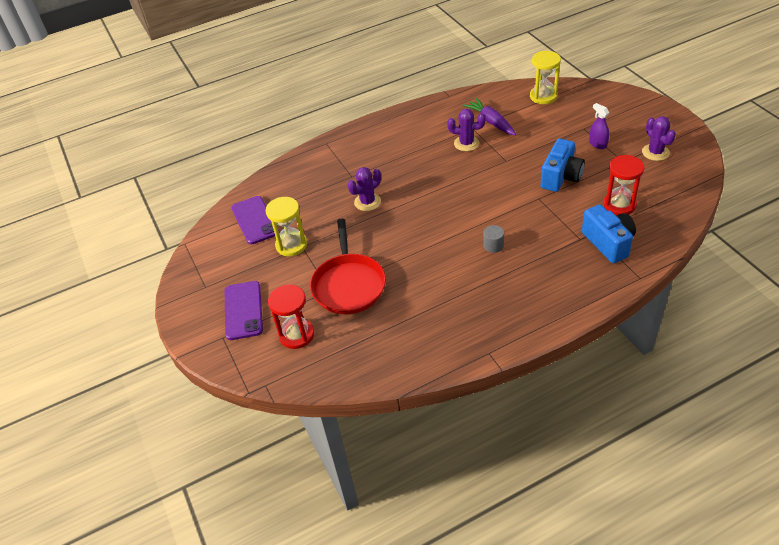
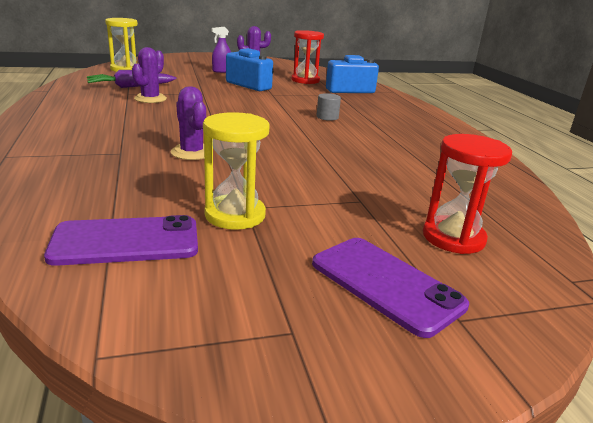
camera: 85 degrees left, 20 degrees down
purple phone [225,281,263,340] -> purple phone turned 45 degrees clockwise [312,238,469,338]
red pan [310,219,386,314] -> none

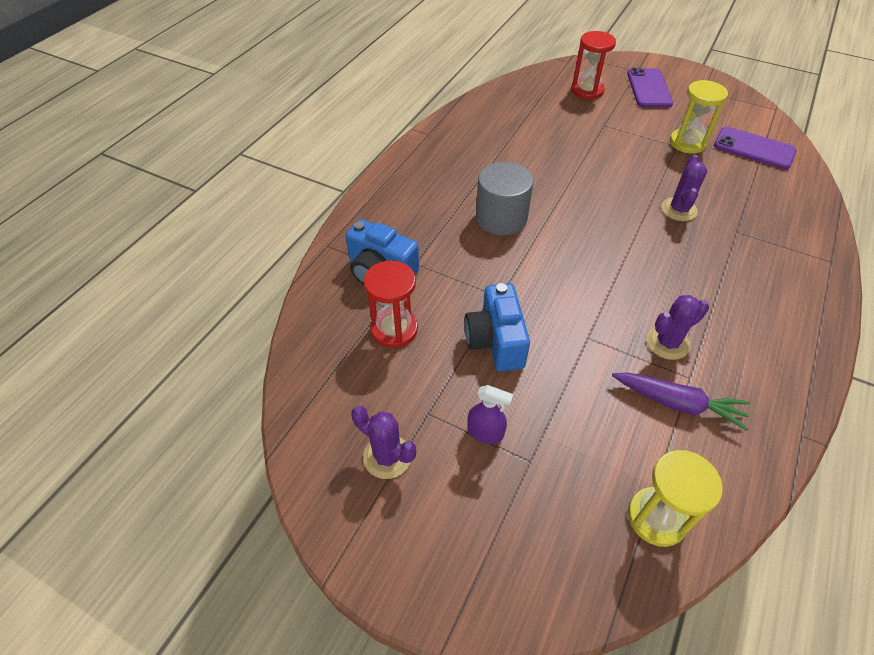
camera: 135 degrees left, 25 degrees up
grey cylinder [316,93,341,121] -> grey cylinder [476,162,533,235], size x2.10

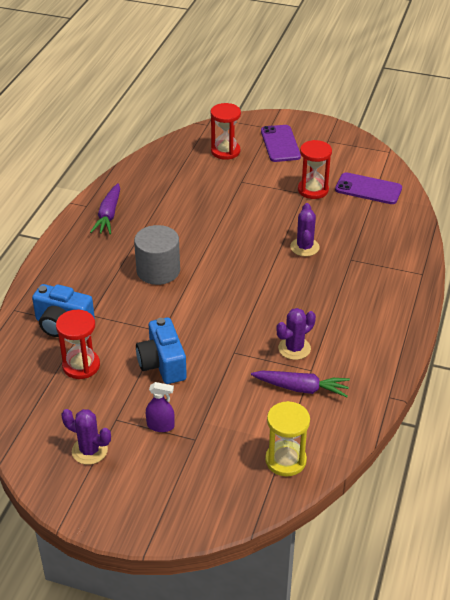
camera: 10 degrees left, 10 degrees down
yellow hourglass [670,80,728,154] -> red hourglass [298,140,332,199]
none -> purple carrot [90,183,120,234]

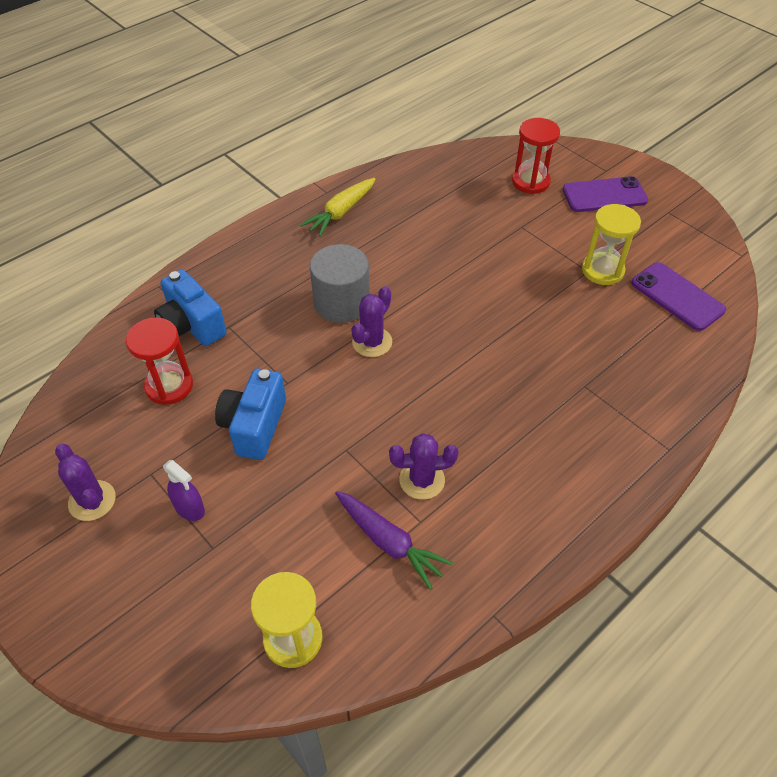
camera: 30 degrees right, 10 degrees up
purple carrot [90,183,120,234] -> yellow carrot [300,178,376,237]
purple phone [261,125,301,162] -> purple phone turned 60 degrees clockwise [562,176,648,212]
purple cactus [290,203,320,256] -> purple cactus moved to [351,286,392,357]
red hourglass [298,140,332,199] -> yellow hourglass [582,204,641,285]

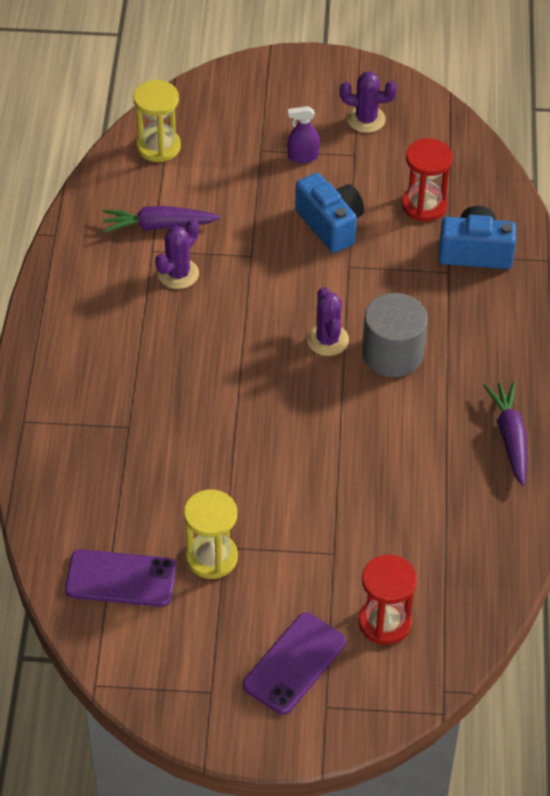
camera: 135 degrees right, 0 degrees up
yellow carrot [300,178,376,237] -> purple carrot [484,381,527,486]

